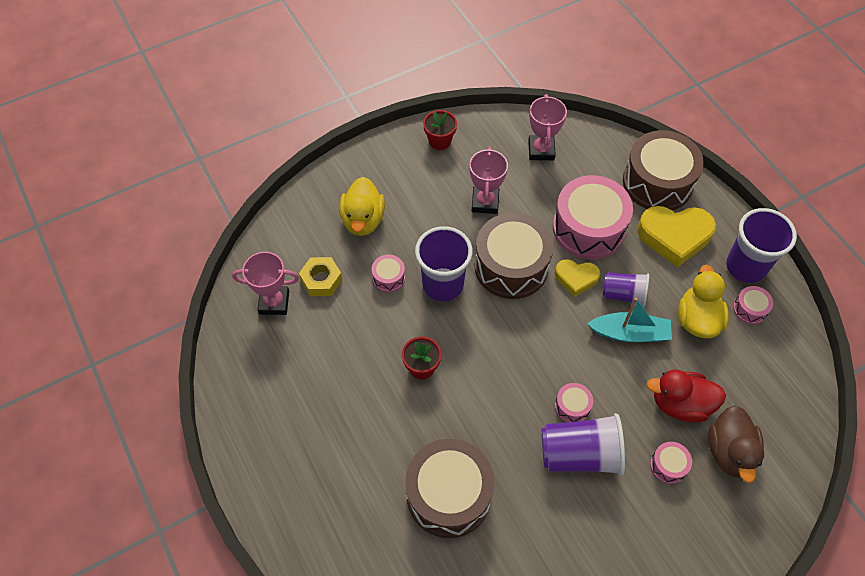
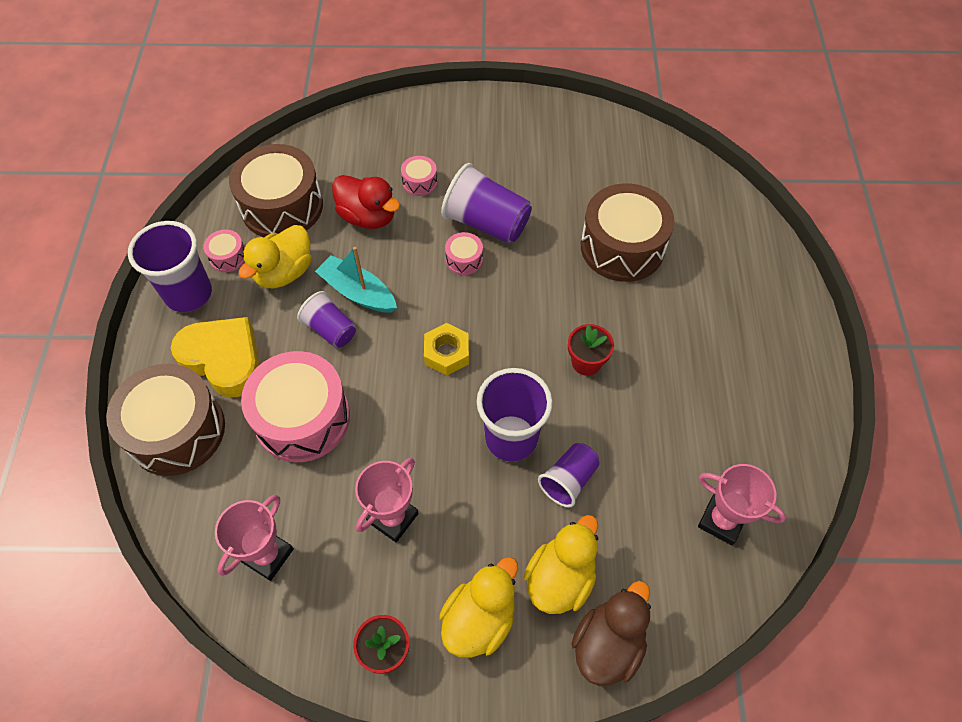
camera: 150 degrees left, 0 degrees up
yellow nut [299,257,342,296] -> yellow nut moved to [424,323,469,376]
pink drum [372,255,405,292] -> purple cup [538,443,600,508]
brown drum [475,213,554,299] -> brown drum moved to [229,144,323,237]
yellow heart [555,259,600,297] -> none
brown duck [708,405,764,483] -> brown duck moved to [571,581,651,686]
none -> yellow duck [439,557,518,657]

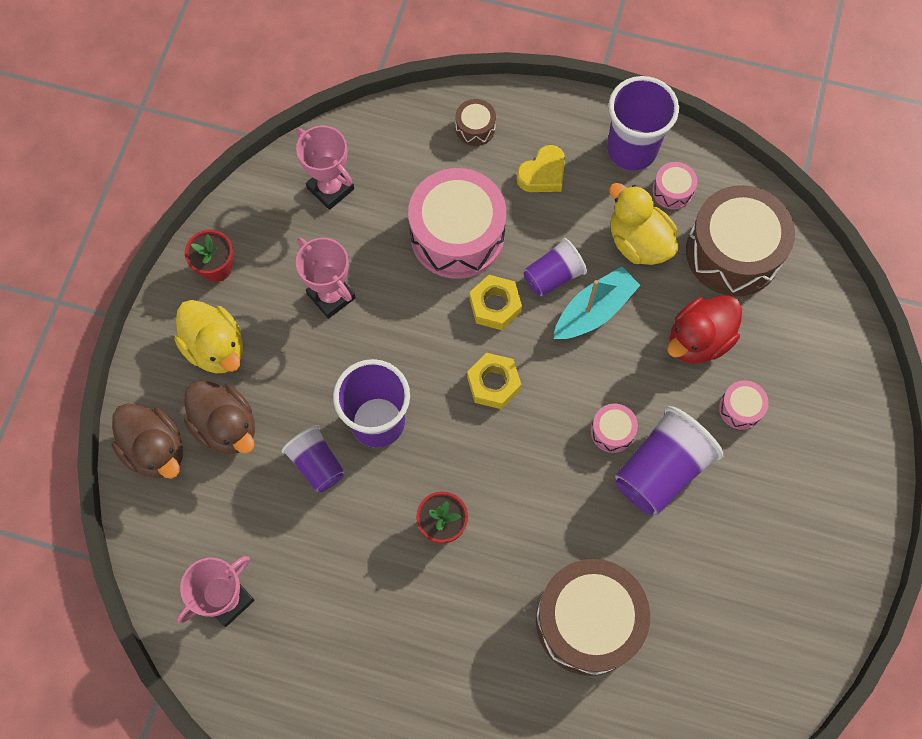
camera: 105 degrees right, 10 degrees up
brown drum [106,364,225,476] -> brown drum [456,99,496,146], size x0.44
yellow heart [171,317,259,397] -> yellow heart [517,145,565,192], size x0.58
yellow duck [524,515,598,614] -> brown duck [184,380,255,454]
none -> yellow nut [470,275,522,330]

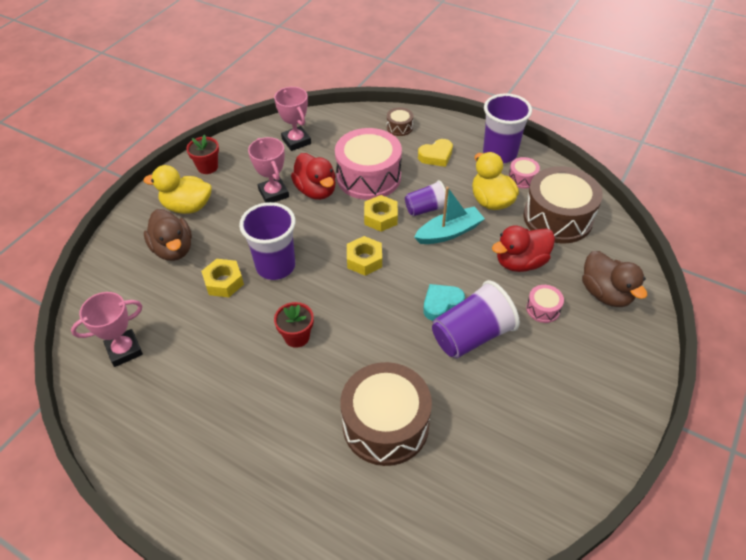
camera: 15 degrees right, 20 degrees down
brown duck [111,403,183,479] -> brown duck moved to [582,251,647,307]
yellow duck [174,300,243,373] -> yellow duck turned 120 degrees clockwise [144,165,212,214]
purple cup [282,425,345,493] -> yellow nut [201,259,244,297]
pink drum [591,404,638,453] -> turquoise heart [423,284,465,321]
none -> red duck [291,153,336,200]

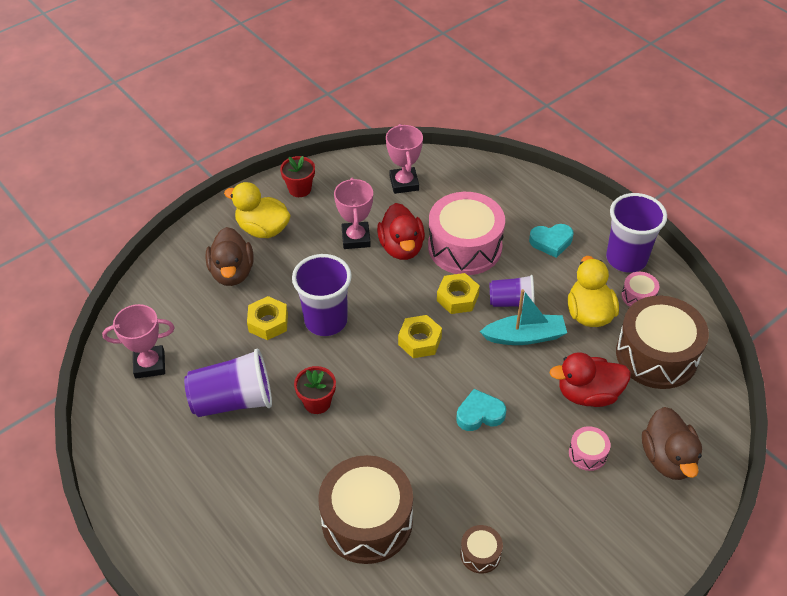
camera: 20 degrees right, 0 degrees up
brown drum [387,107,413,136] -> brown drum moved to [460,525,503,574]
yellow heart [418,139,453,167] -> turquoise heart [529,224,574,258]
purple cup [432,280,520,358] -> purple cup moved to [184,348,272,417]

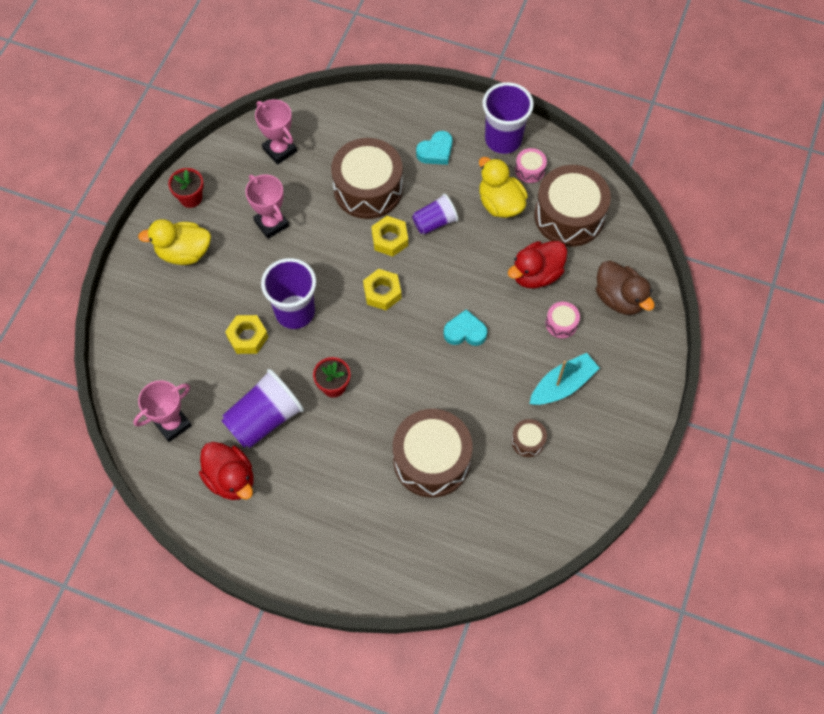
camera: 30 degrees left, 15 degrees up
brown duck [205,227,253,286] -> none
red duck [377,203,425,260] -> red duck moved to [199,442,253,500]
pink drum [428,192,505,275] -> brown drum [331,138,403,219]
turquoise heart [456,389,506,431] -> turquoise heart turned 45 degrees clockwise [444,309,488,346]
turquoise boat [480,289,567,345] -> turquoise boat moved to [530,353,600,405]

